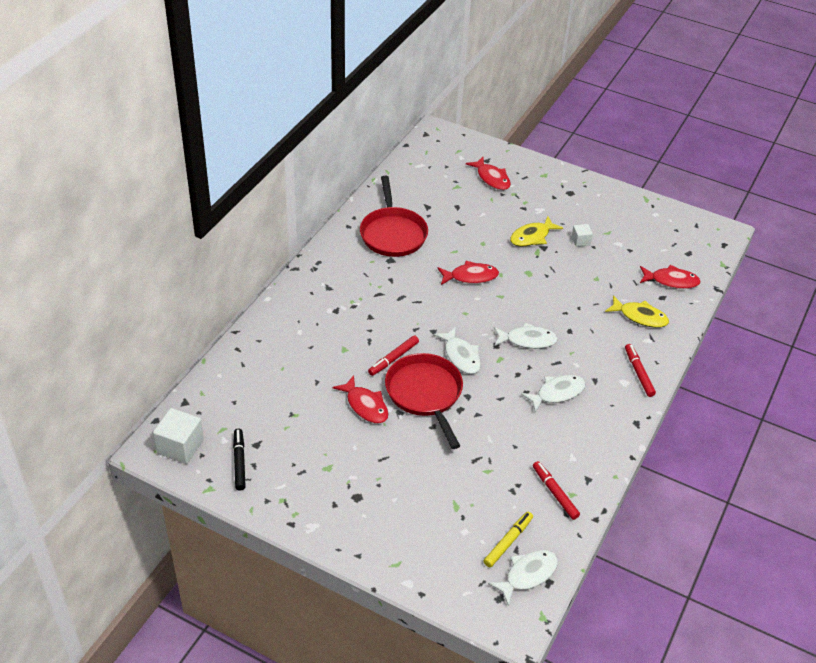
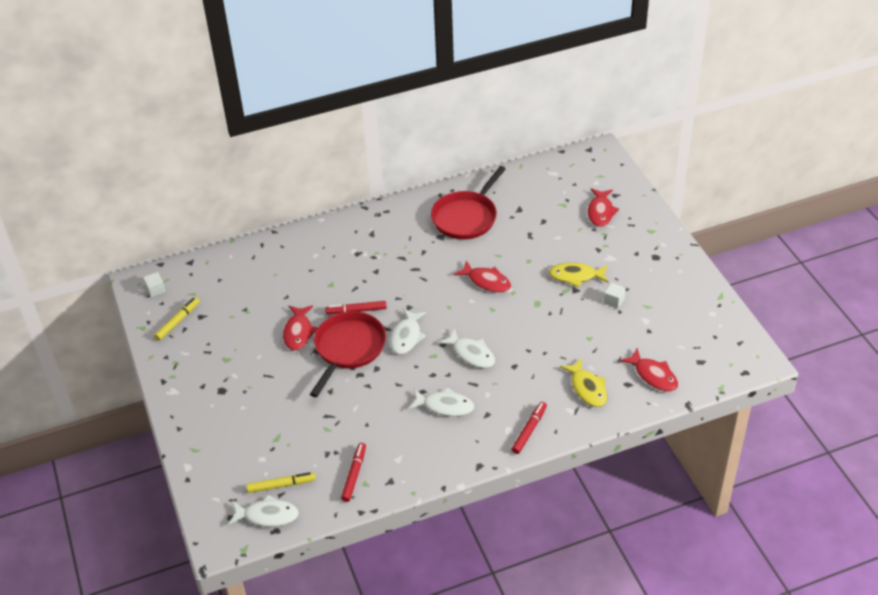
camera: 45 degrees right, 0 degrees up
white cube [153,408,204,464] -> white cube [143,272,166,297], size x0.54
black marker [233,428,246,490] -> yellow marker [154,297,200,341]

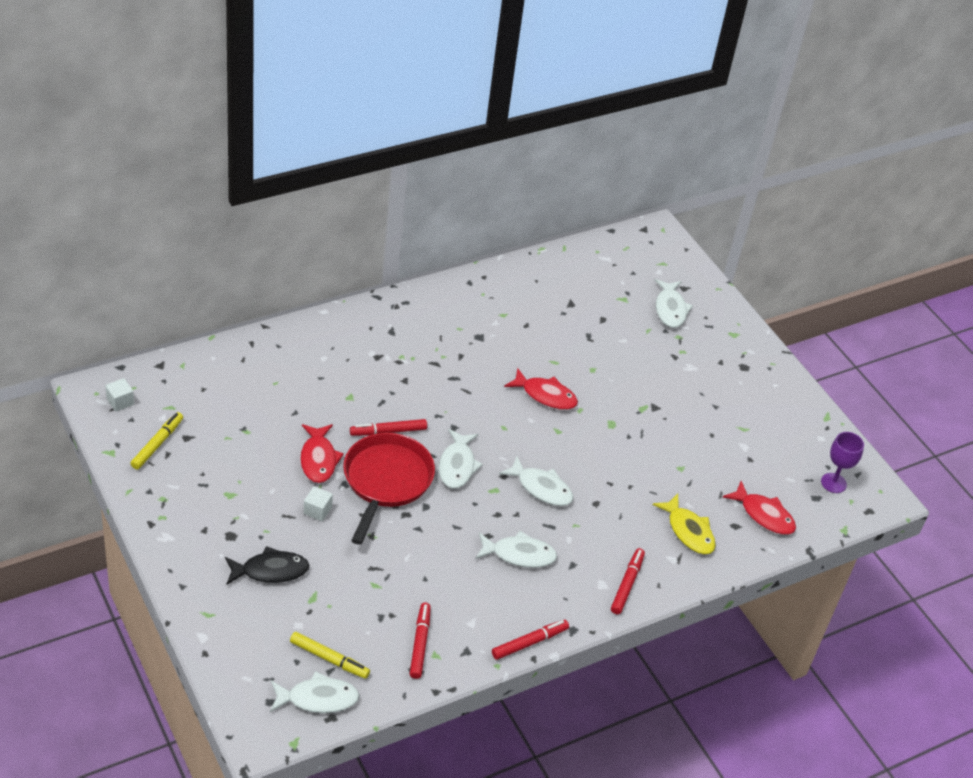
camera: 15 degrees left, 0 degrees up
yellow marker [246,472,316,493] -> yellow marker turned 45 degrees clockwise [290,632,370,679]
red pan [431,166,506,240] -> none
yellow fish [549,262,609,288] -> none
red fish [588,188,619,227] -> white fish [654,279,693,328]
white cube [604,283,626,309] -> white cube moved to [304,486,333,521]
none -> black fish [225,546,309,585]
none -> red marker [492,620,569,660]
none -> purple goblet [821,432,864,493]

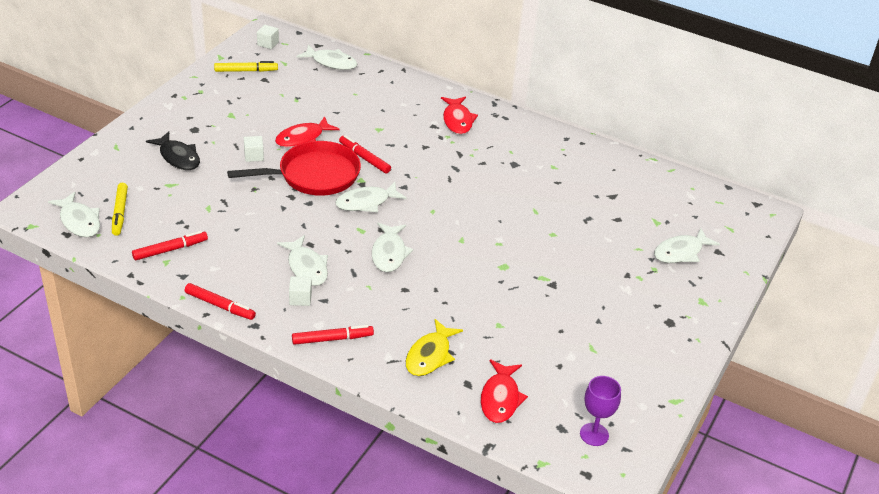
camera: 60 degrees right, 5 degrees down
red fish [504,368,578,410] -> red fish moved to [441,97,478,134]
none -> white cube [289,276,312,306]
none -> white fish [297,45,357,70]

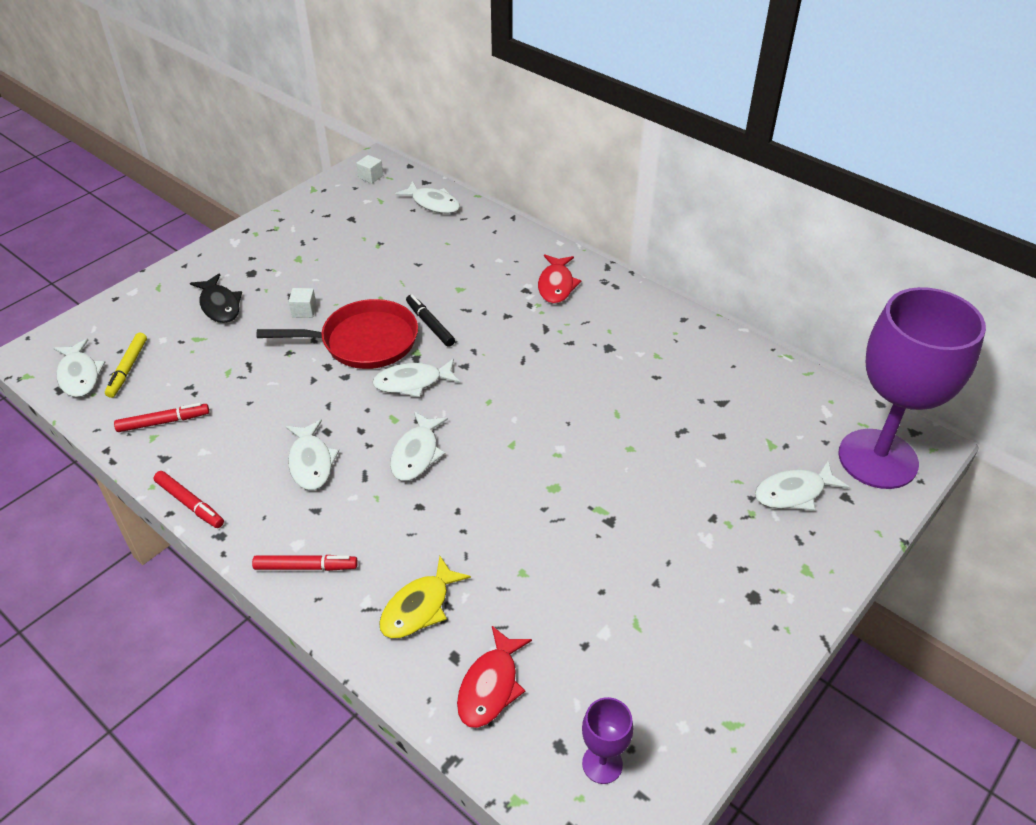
camera: 15 degrees right, 5 degrees up
yellow marker [214,61,278,72] -> none
red fish [275,116,340,147] -> none
white cube [289,276,312,306] -> none
red marker [339,135,391,173] -> black marker [406,295,455,347]
none -> purple goblet [838,287,986,489]

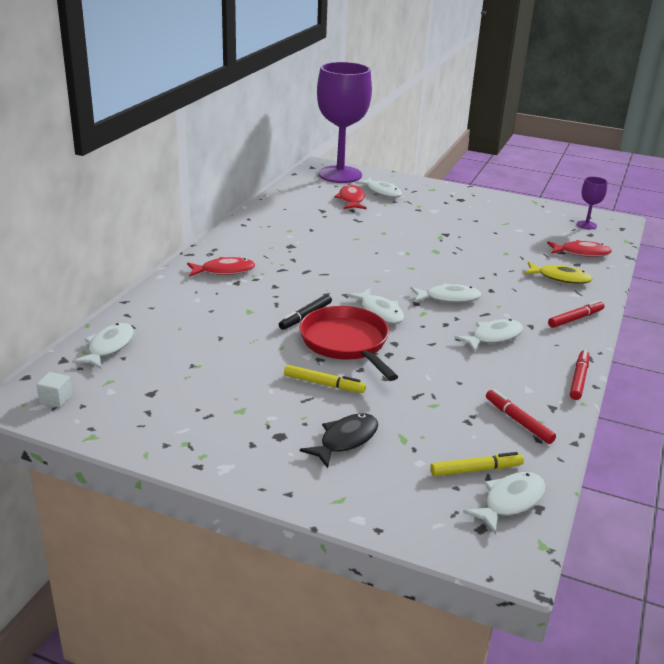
camera: 110 degrees left, 15 degrees down
red marker [252,555,358,571] -> red marker turned 75 degrees clockwise [548,300,604,328]
white cube [289,288,317,318] -> yellow marker [284,365,366,393]
none -> red fish [334,184,367,209]

